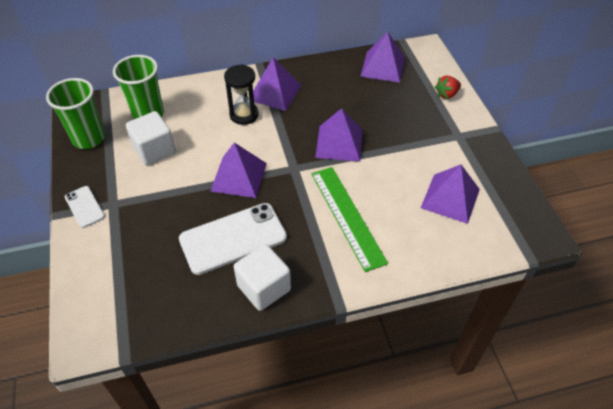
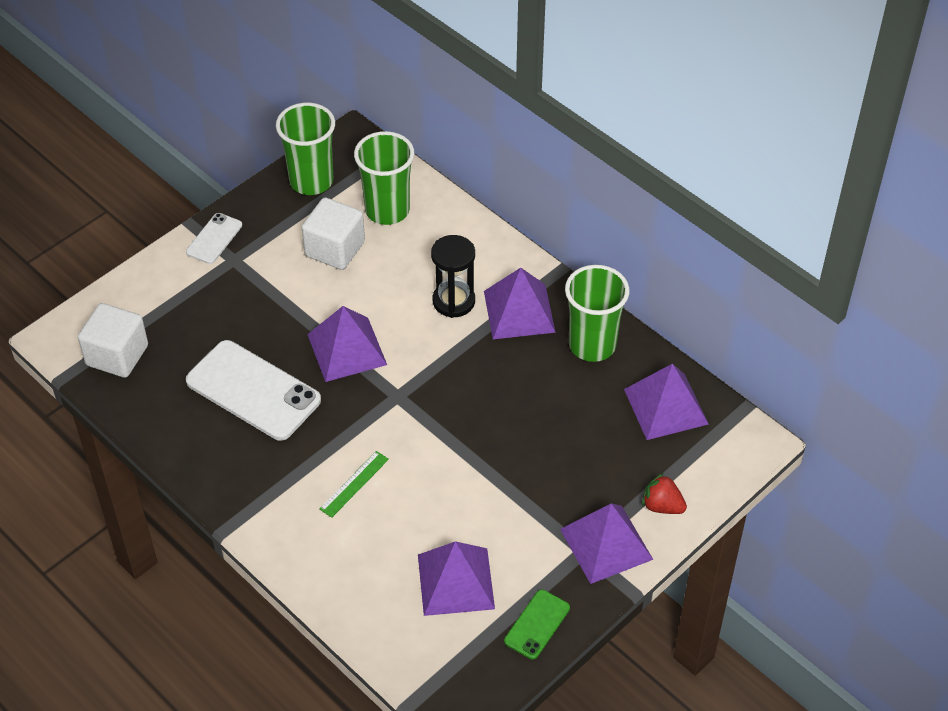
camera: 60 degrees right, 0 degrees up
white cube [234,244,291,311] -> white cube moved to [78,303,148,378]
green ruler [311,167,388,272] -> green ruler [320,451,389,518], size x0.49
purple pyramid [315,108,363,161] -> purple pyramid moved to [560,503,653,584]
none -> green phone [504,590,570,659]
none -> green cup [565,265,630,362]

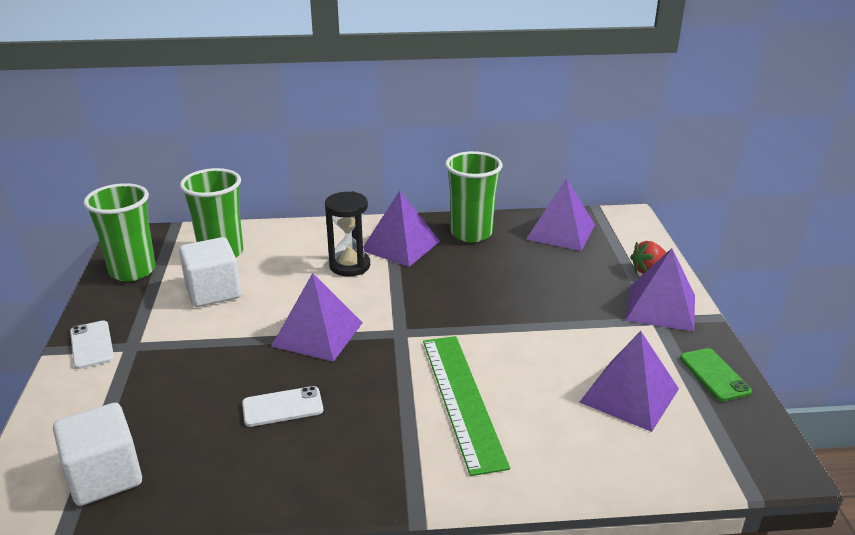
camera: 50 degrees left, 20 degrees down
white phone [186,340,321,441] -> white phone [242,386,323,427], size x0.51
green ruler [320,451,389,518] -> green ruler [423,336,510,476], size x2.06

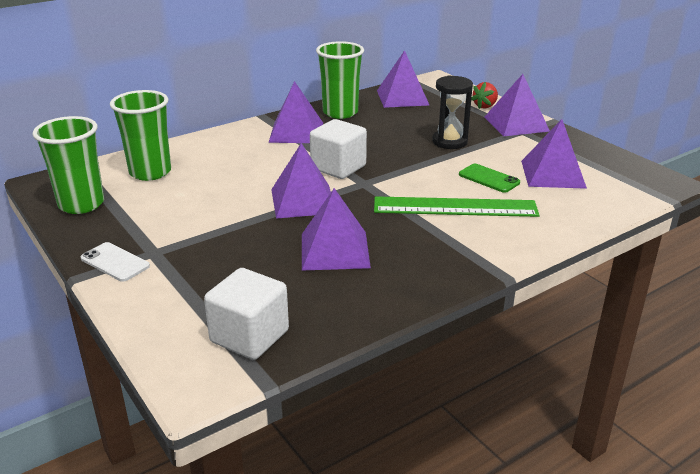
camera: 30 degrees left, 0 degrees up
white cube [179,237,241,307] -> white cube moved to [310,119,367,179]
white phone [242,386,323,427] -> purple pyramid [302,188,371,271]
black hourglass [325,191,370,276] -> black hourglass moved to [432,76,473,149]
green ruler [423,336,510,476] -> green ruler turned 45 degrees counterclockwise [374,196,540,217]
green phone [680,348,752,401] -> green phone moved to [459,164,520,193]

